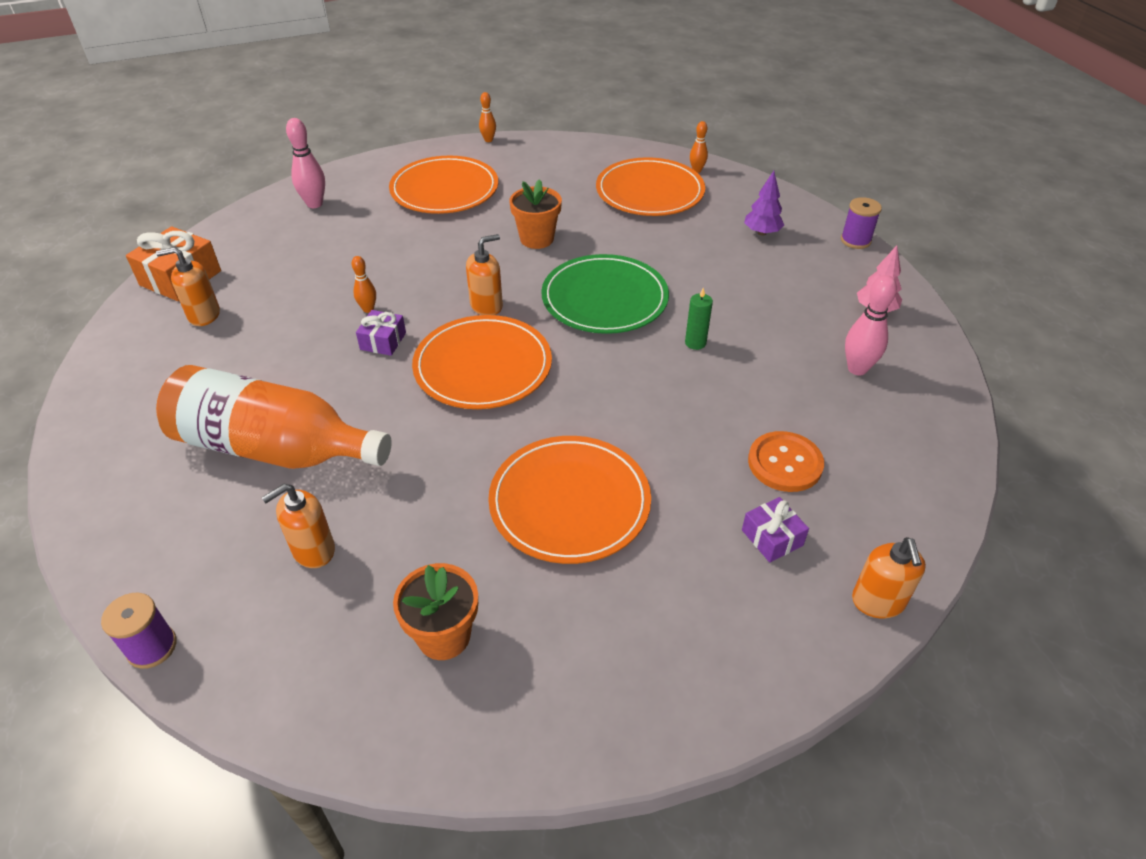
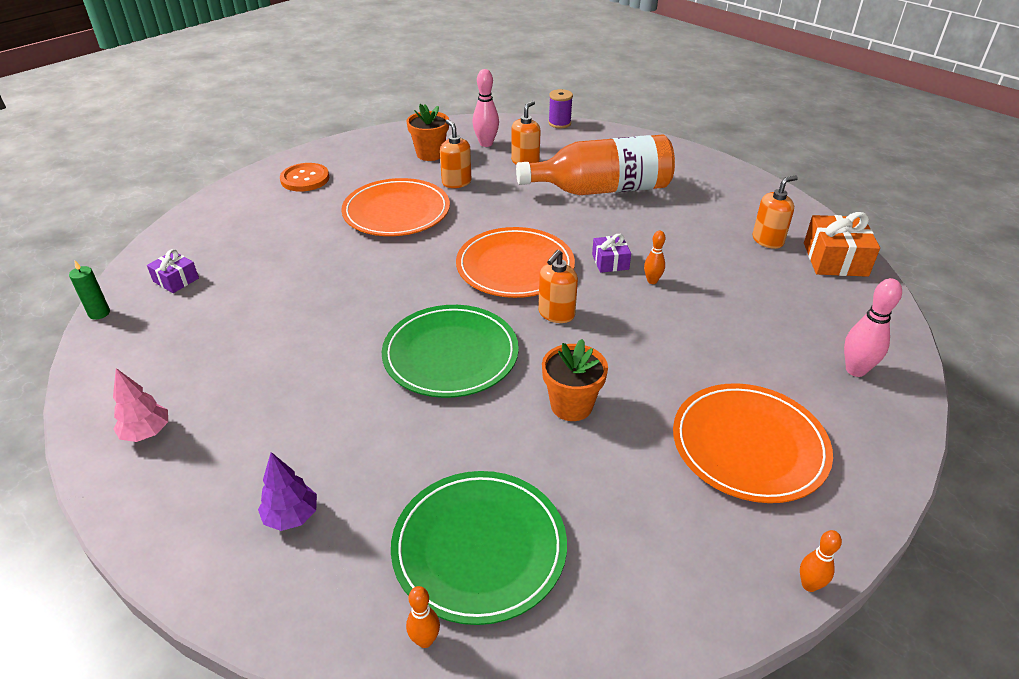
camera: 155 degrees right, 5 degrees down
orange plate [596,157,705,216] -> green plate [391,471,567,625]
green candle [685,288,713,350] -> green candle moved to [69,261,110,320]
purple gift [742,497,809,562] -> purple gift moved to [147,249,199,293]
orange button [748,431,824,492] -> orange button moved to [280,163,329,192]
purple spool [841,197,882,249] -> none
pink bowling pin [845,275,897,376] -> pink bowling pin moved to [472,69,499,147]
orange soap dispenser [852,537,926,619] -> orange soap dispenser moved to [440,119,471,188]

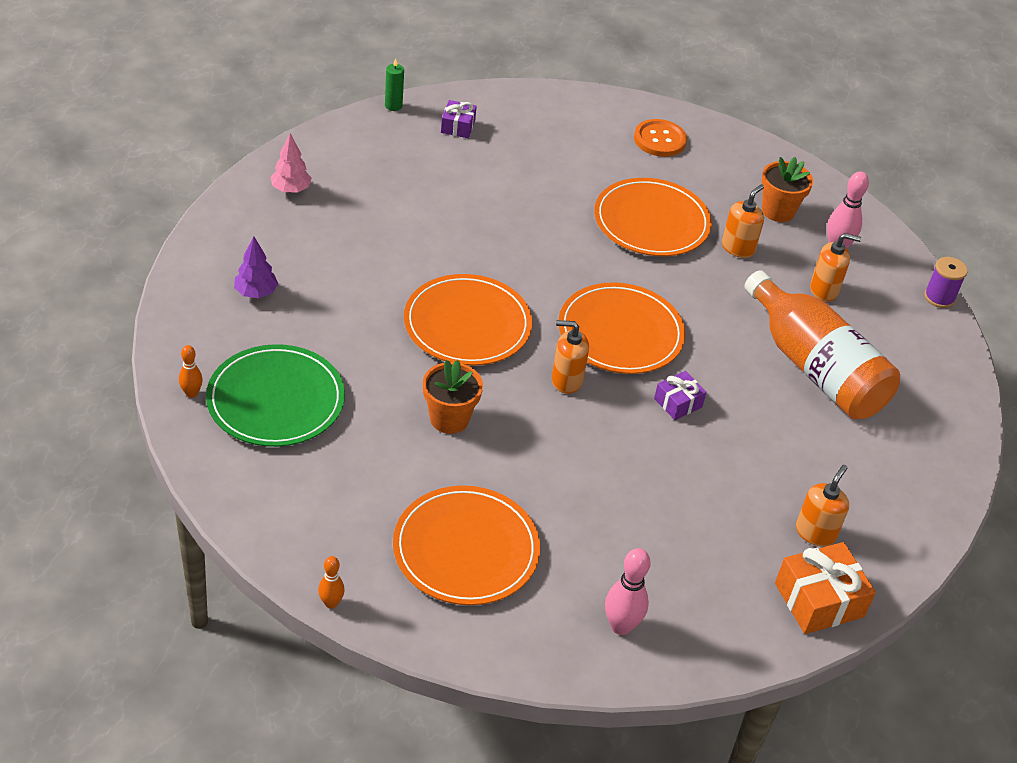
camera: 60 degrees right, 5 degrees up
green plate [381,305,519,398] -> orange plate [404,274,532,366]
orange bowling pin [644,231,666,284] -> none
orange soap dispenser [752,175,798,249] -> orange soap dispenser turned 90 degrees counterclockwise [796,465,849,547]

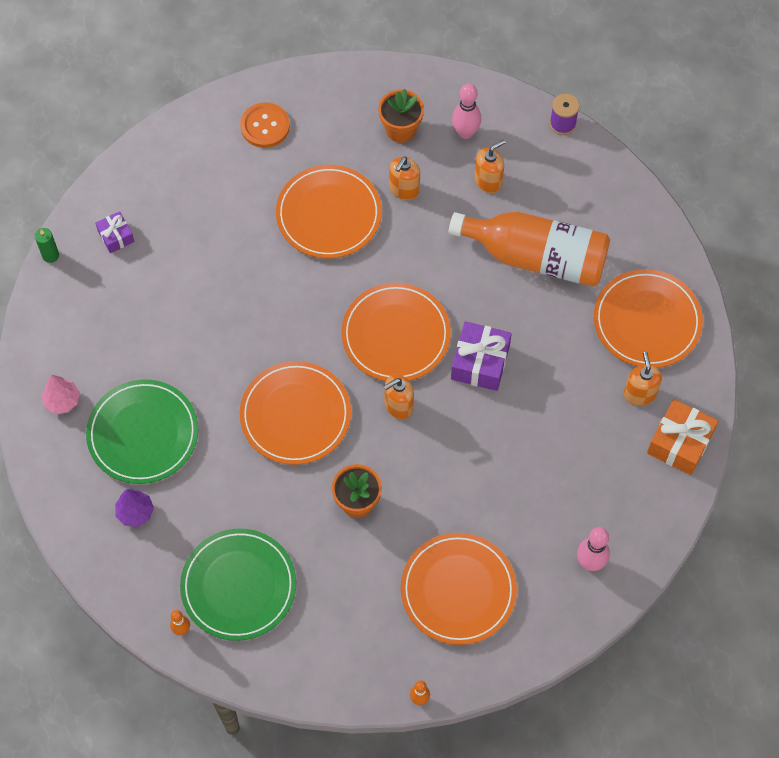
camera: 35 degrees left, 20 degrees up
purple gift [654,371,707,420] -> purple gift [451,321,512,391], size x1.72
orange soap dispenser [722,184,764,258] -> orange soap dispenser turned 150 degrees counterclockwise [389,156,420,200]
none -> green plate [86,379,198,484]
none -> orange plate [594,269,703,368]

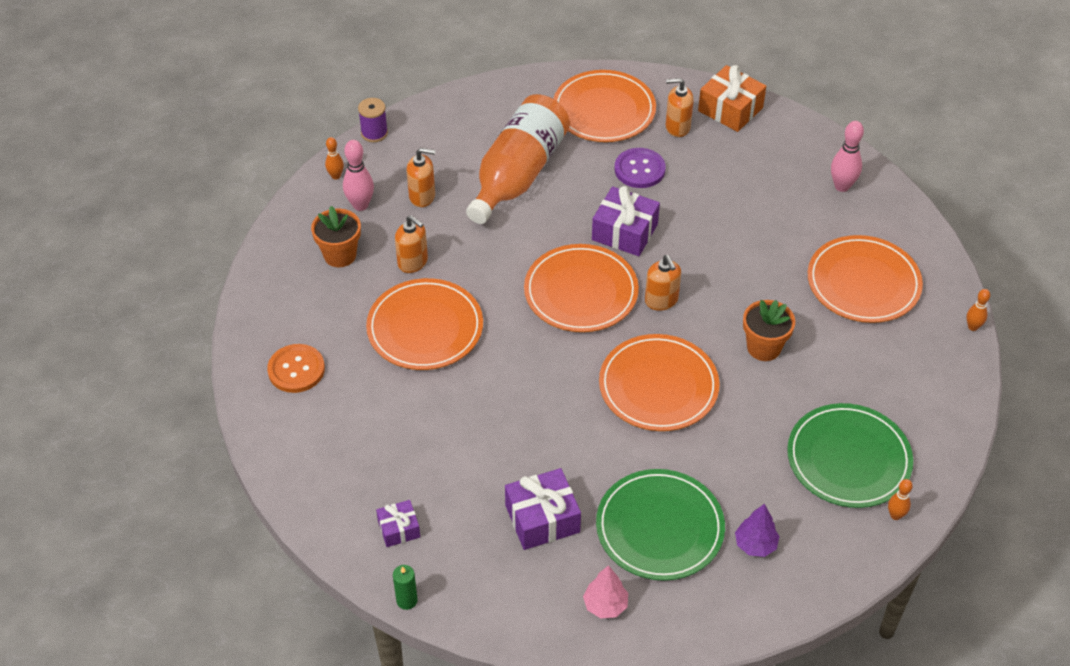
camera: 80 degrees left, 15 degrees down
orange soap dispenser [474,139,506,193] -> orange soap dispenser turned 120 degrees clockwise [407,148,436,207]
none -> orange bowling pin [325,137,344,179]
none -> purple gift [505,468,581,550]
none -> purple button [615,148,666,188]

